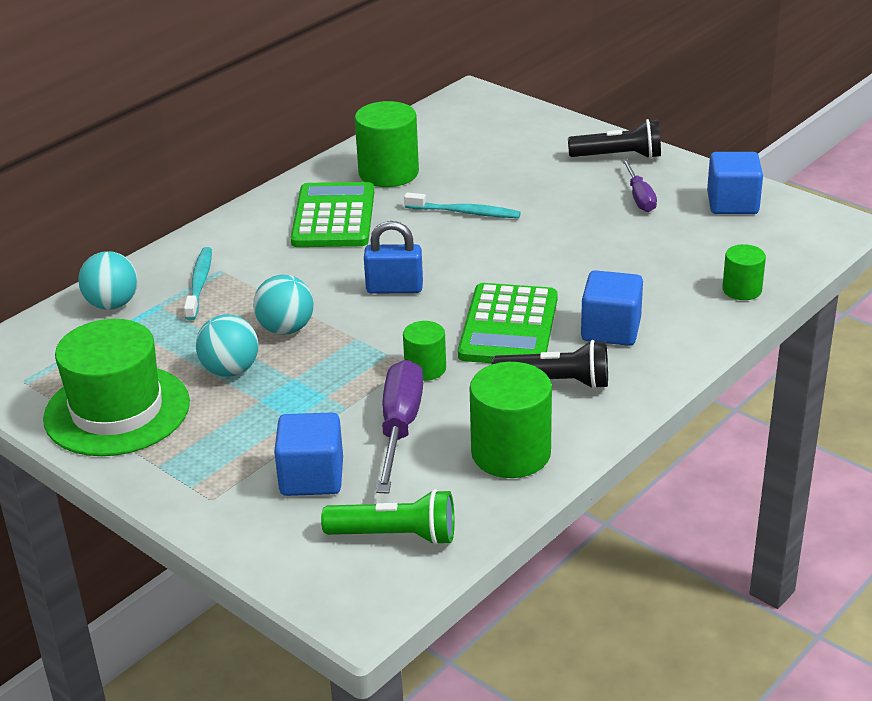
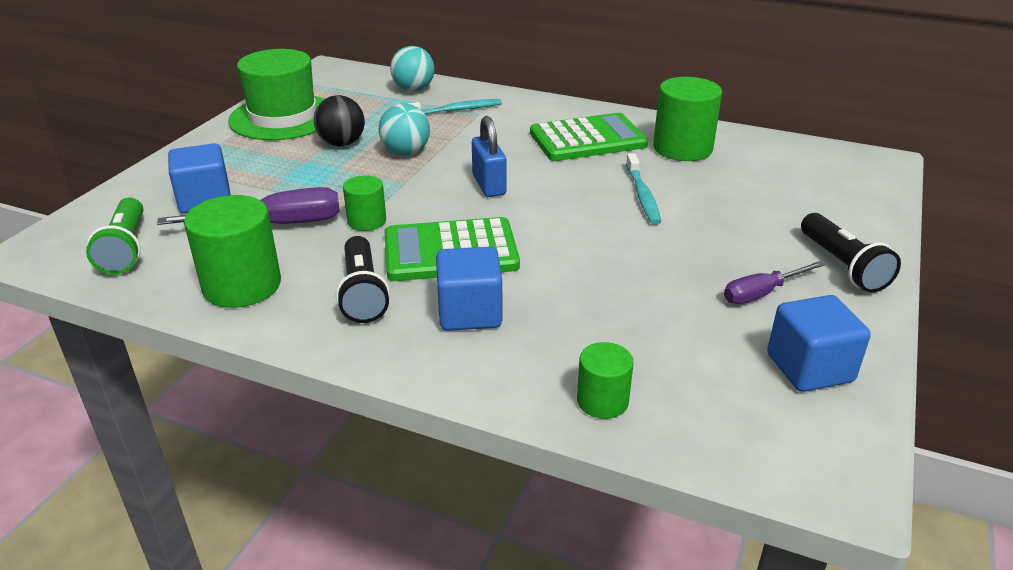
camera: 70 degrees right, 0 degrees up
turquoise ball [196,314,258,377] -> black ball [314,95,365,146]

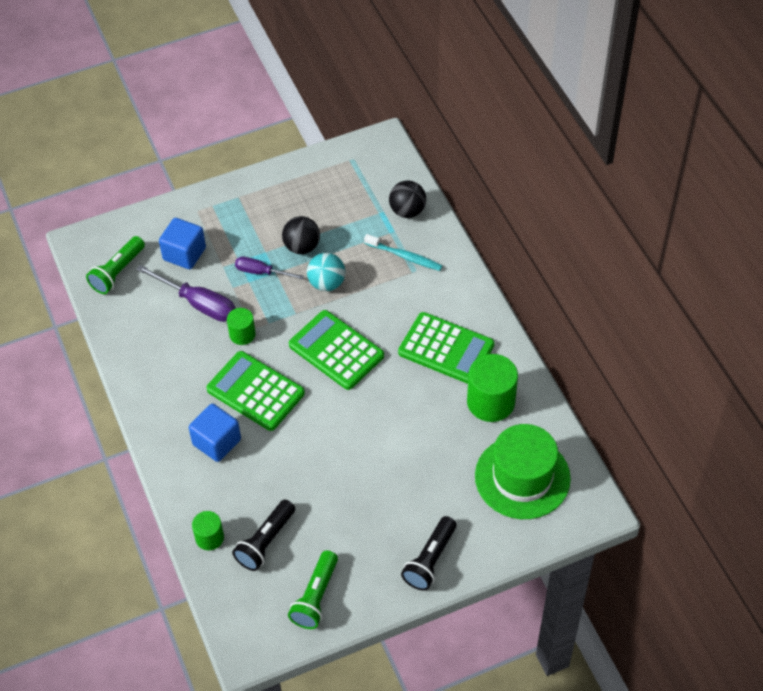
camera: 45 degrees right, 20 degrees up
green cylinder [184,195,281,308] -> none
green hat [228,49,324,140] -> green hat moved to [475,424,571,519]
black flashlight [336,236,390,323] -> black flashlight moved to [232,500,295,571]
turquoise ball [390,46,435,91] -> black ball [389,180,426,218]
blue padlock [472,116,506,197] -> green calculator [289,310,384,390]
turquoise toothbrush [626,153,661,225] -> none
purple screwdriver [724,261,825,304] -> purple screwdriver moved to [235,257,304,280]
blue cube [767,295,871,392] -> green flashlight [288,550,338,629]

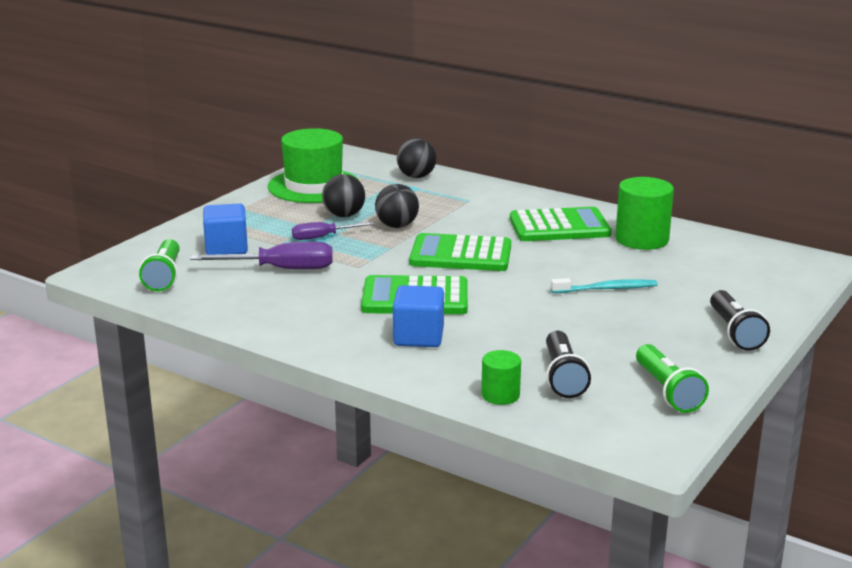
camera: 35 degrees left, 30 degrees down
green cylinder [227,308,256,345] -> none
turquoise ball [307,253,345,291] -> black ball [375,184,419,228]
turquoise toothbrush [364,234,442,271] -> turquoise toothbrush moved to [551,278,657,293]
green hat [475,424,571,519] -> green hat moved to [268,128,359,203]

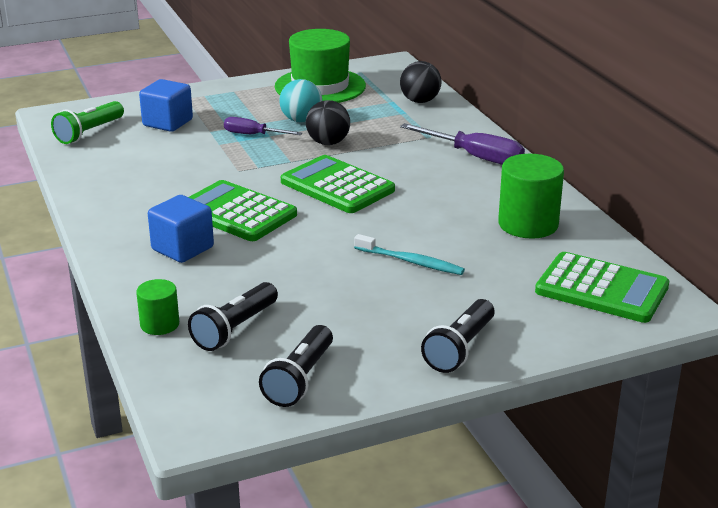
camera: 35 degrees right, 5 degrees up
purple screwdriver [190,242,333,269] -> purple screwdriver moved to [400,123,525,165]
black ball [322,174,365,217] -> turquoise ball [279,79,322,123]
green calculator [510,207,612,241] -> green calculator moved to [535,252,669,323]
green flashlight [636,344,709,413] -> black flashlight [259,325,333,407]

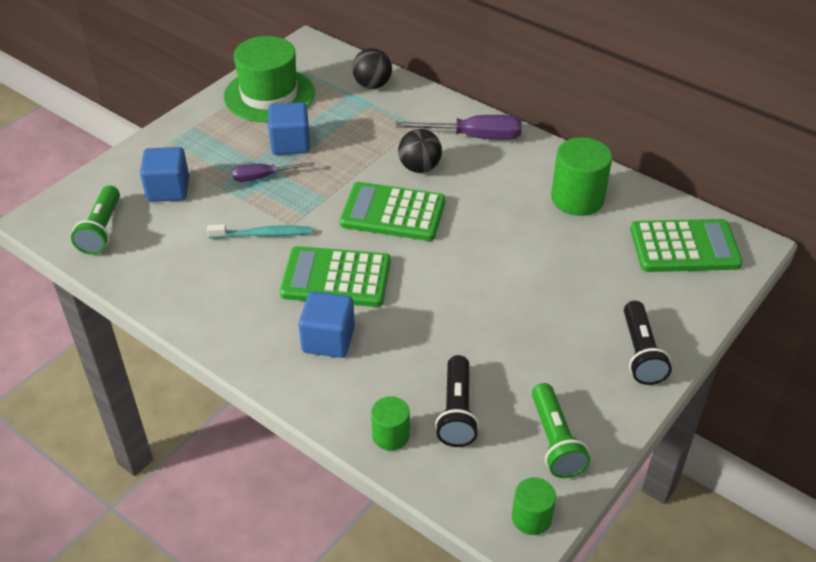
camera: 30 degrees left, 15 degrees up
black flashlight [259,325,333,407] -> green flashlight [532,383,590,478]
turquoise ball [279,79,322,123] -> blue cube [268,102,310,155]
black ball [306,100,350,145] -> black ball moved to [398,129,442,173]
turquoise toothbrush [354,234,465,275] -> turquoise toothbrush moved to [207,224,312,238]
none -> green cylinder [512,477,556,535]

